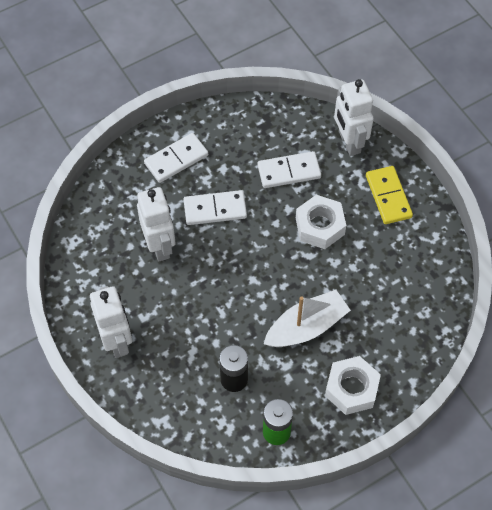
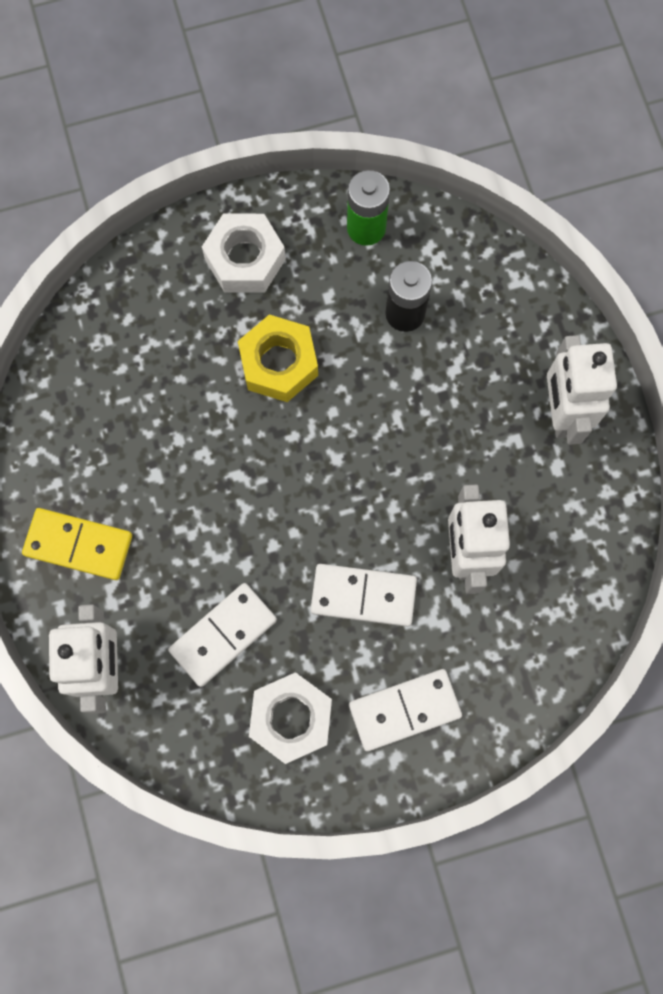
camera: 165 degrees left, 15 degrees up
white domino [257,151,321,188] -> white domino turned 45 degrees counterclockwise [168,583,277,687]
white boat [264,290,351,347] -> yellow nut [238,314,318,402]
white nut [296,195,346,249] -> white nut moved to [249,672,332,764]
yellow domino [366,166,413,224] -> yellow domino turned 75 degrees counterclockwise [22,508,132,580]

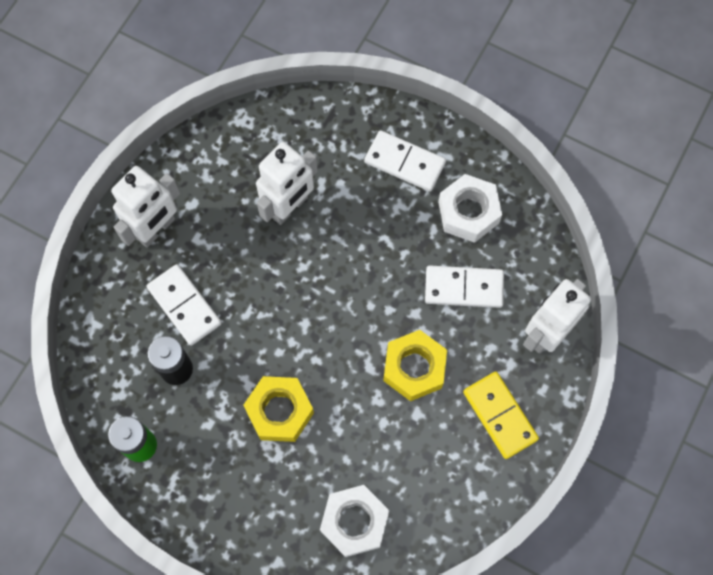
camera: 135 degrees left, 5 degrees down
white nut [202,214,286,292] -> white nut moved to [320,485,389,557]
white domino [310,564,417,627] -> white domino moved to [146,264,221,346]
none -> yellow nut [383,330,447,401]

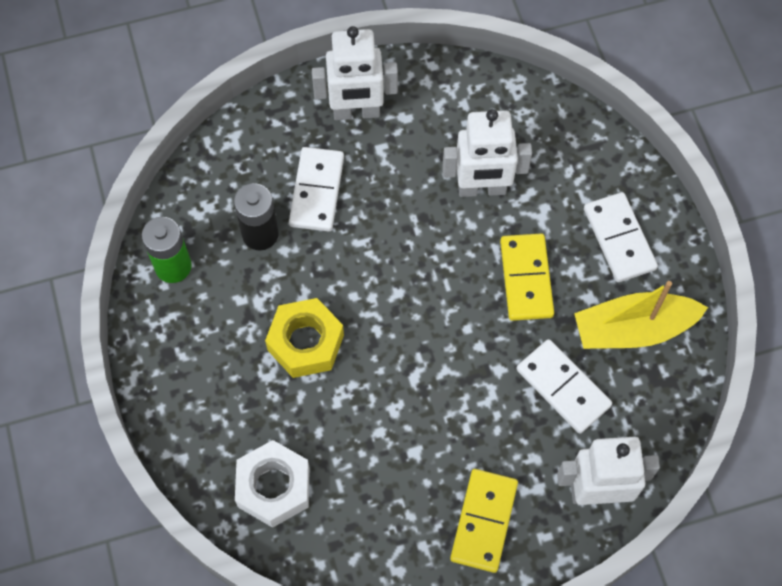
camera: 45 degrees right, 5 degrees down
yellow nut [383,330,447,401] -> none
white nut [438,174,502,243] -> yellow boat [574,281,708,349]
none -> yellow domino [500,233,554,321]

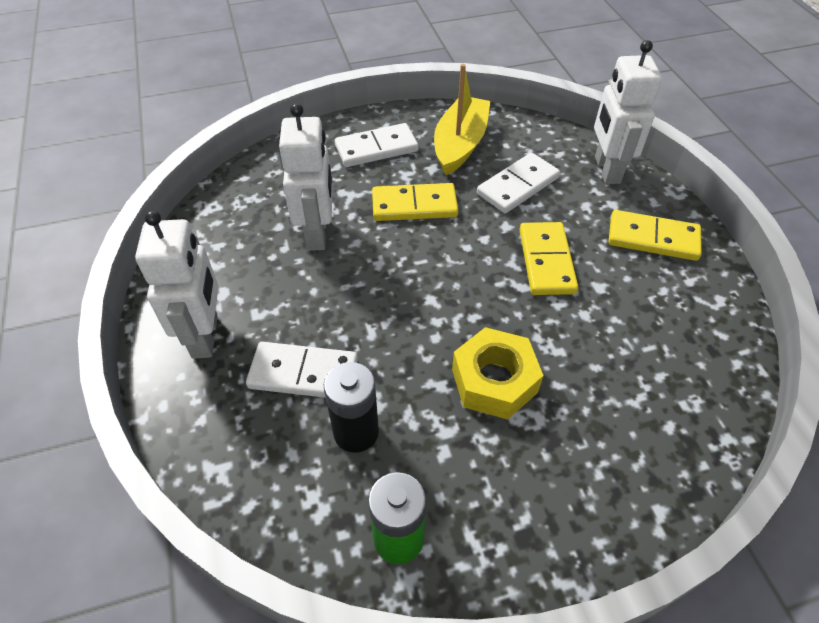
camera: 90 degrees left, 15 degrees down
white nut [235,440,310,528] -> none
yellow boat [574,281,708,349] -> yellow boat turned 150 degrees counterclockwise [434,64,490,175]
none -> yellow domino [519,222,578,295]

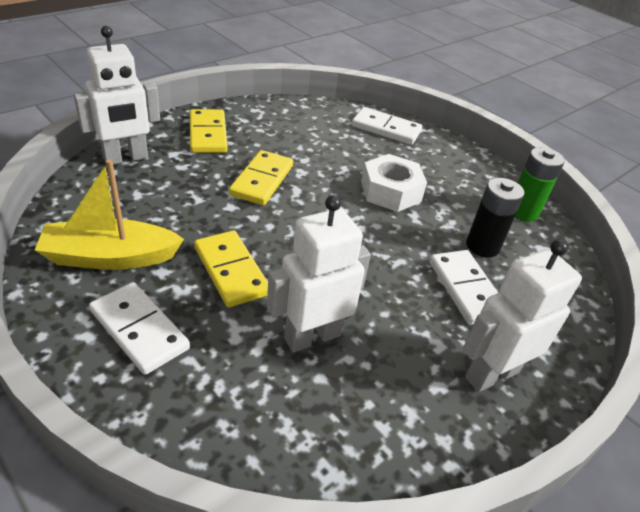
camera: 120 degrees left, 10 degrees down
yellow nut [452,327,543,420] -> white nut [361,154,427,212]
white domino [477,153,560,213] -> white domino moved to [352,107,422,145]
yellow domino [519,222,578,295] -> yellow domino turned 45 degrees counterclockwise [229,150,293,205]

